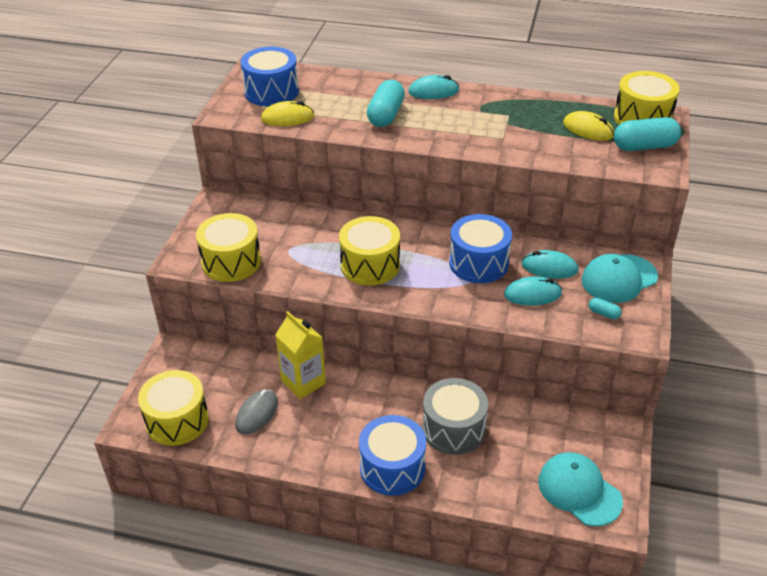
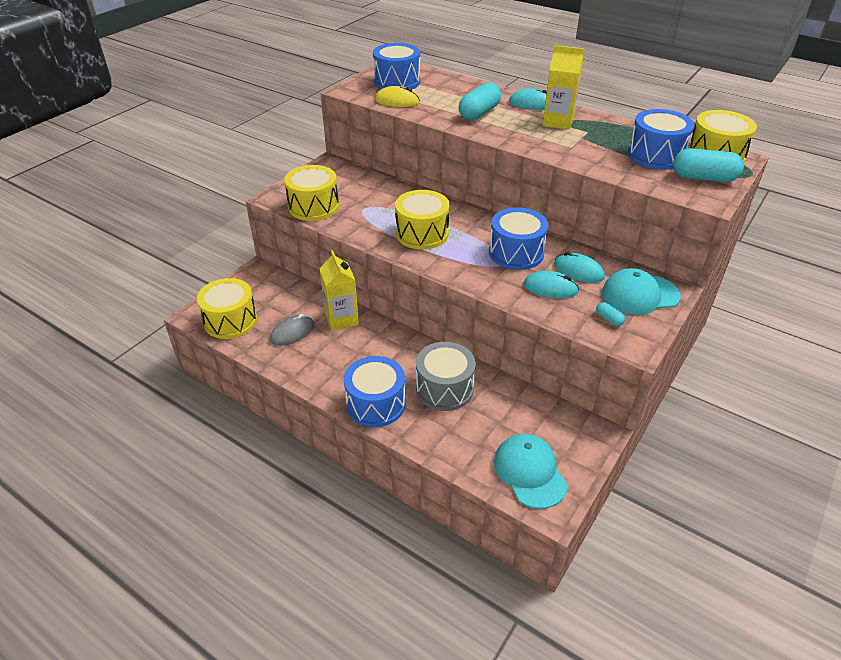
camera: 20 degrees right, 0 degrees up
yellow mouse [563,111,614,141] -> blue drum [628,109,695,170]
none -> yellow carton [543,45,584,130]

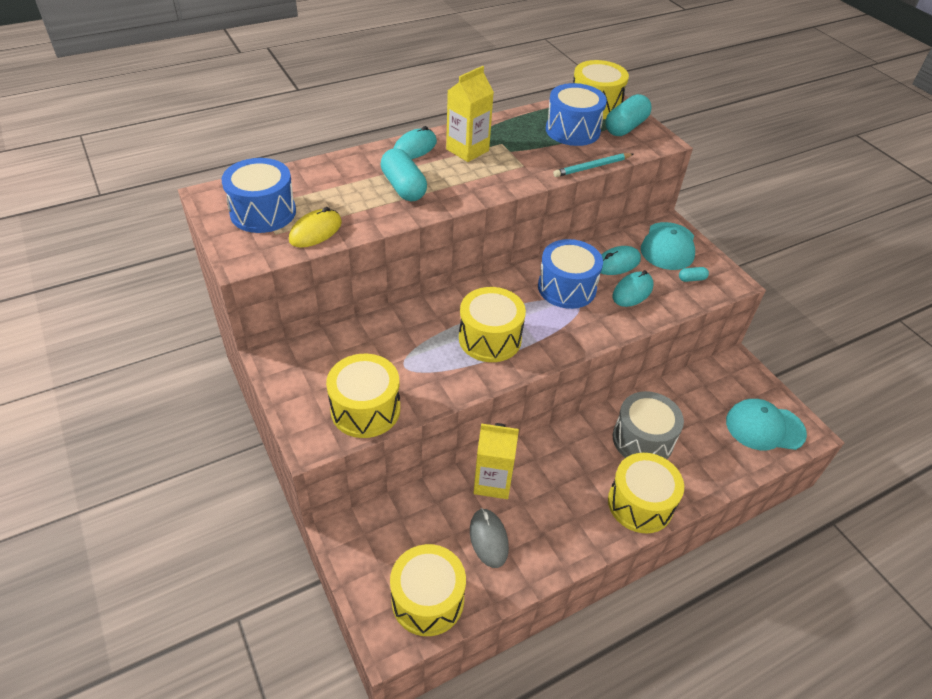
camera: 65 degrees left, 5 degrees up
blue drum [344,356,405,427] -> yellow drum [608,453,684,533]
none -> turquoise pencil [553,153,633,177]

